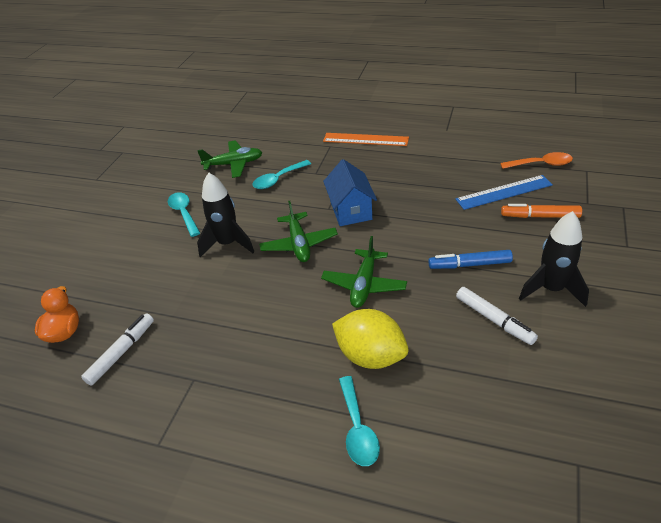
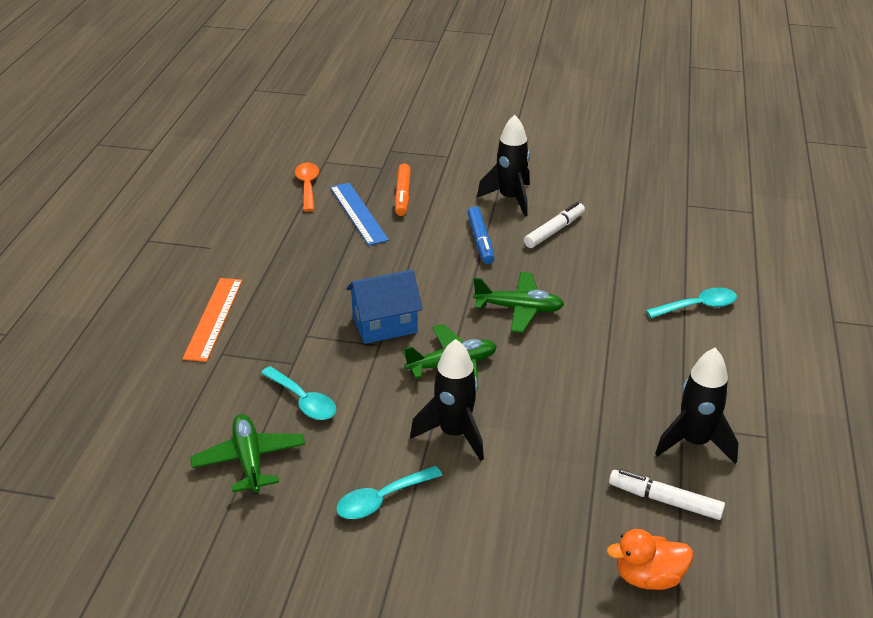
camera: 100 degrees left, 5 degrees down
yellow lemon [332,309,408,369] -> none
none -> black rocket [655,348,738,464]

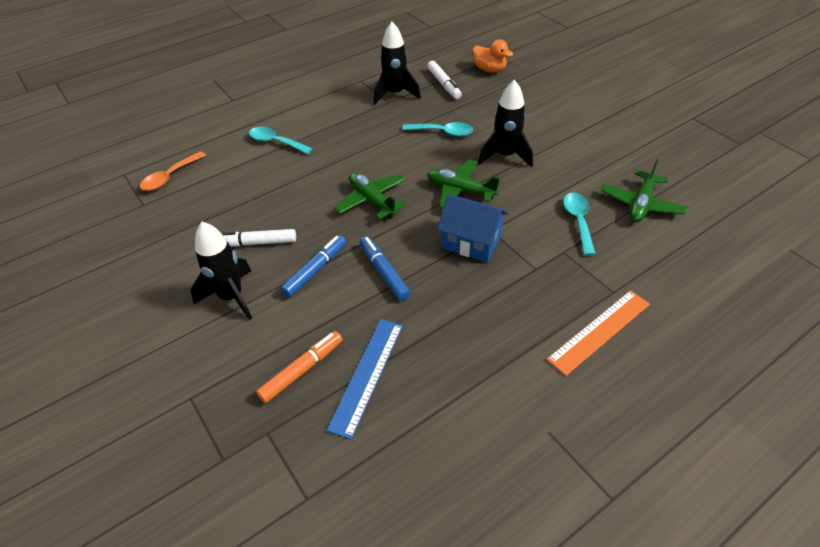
camera: 135 degrees left, 10 degrees up
orange spoon [295,163,319,212] -> orange spoon moved to [140,151,206,191]
turquoise spoon [336,466,442,519] -> turquoise spoon moved to [402,122,473,137]
none -> blue marker [360,236,411,301]

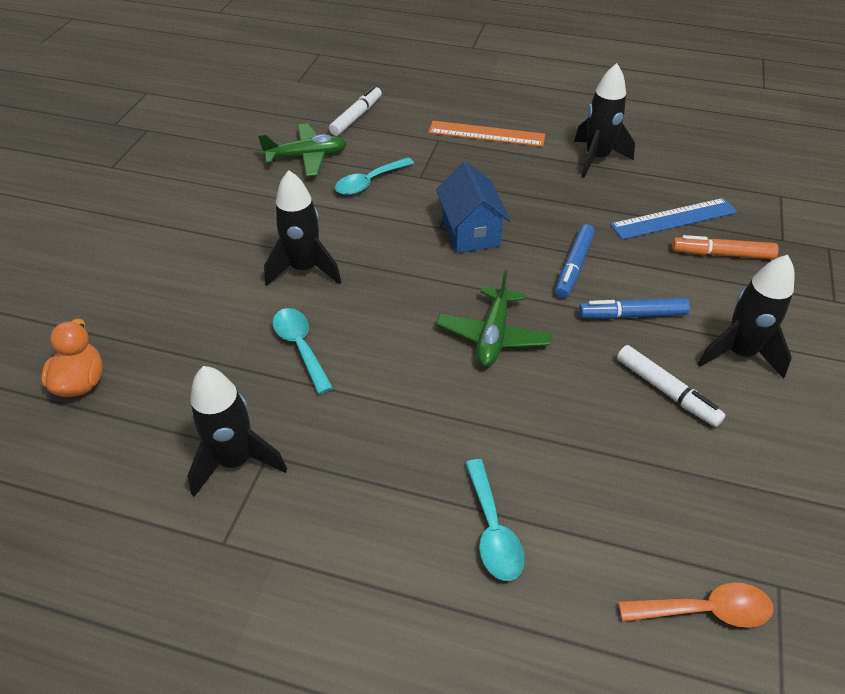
camera: 130 degrees left, 0 degrees up
white marker [427,61,462,99] -> white marker moved to [329,86,382,136]
green plane [427,159,500,209] -> none
none -> black rocket [574,63,635,178]

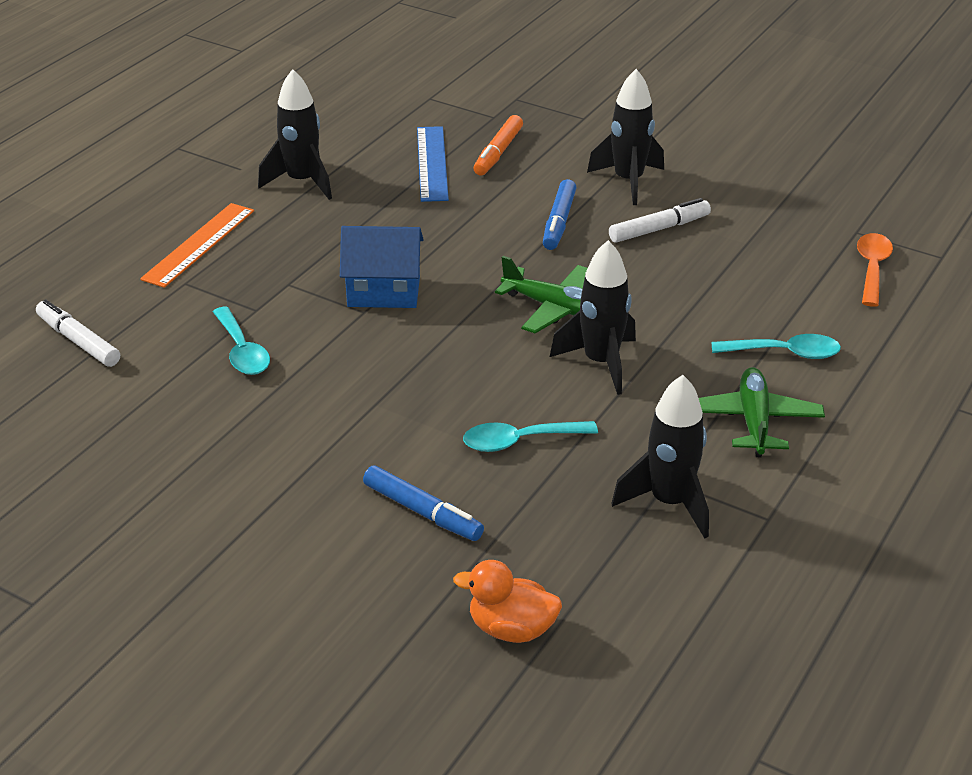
camera: 75 degrees left, 10 degrees down
green plane [258,123,347,177] -> green plane moved to [699,367,825,457]
black rocket [264,170,341,286] -> black rocket moved to [550,240,636,395]
blue marker [555,224,595,298] -> blue marker moved to [363,466,484,541]

